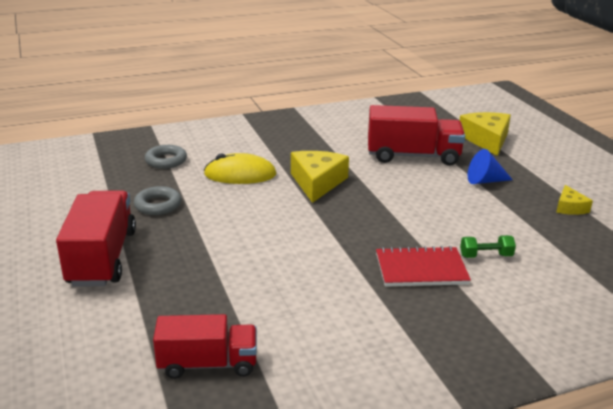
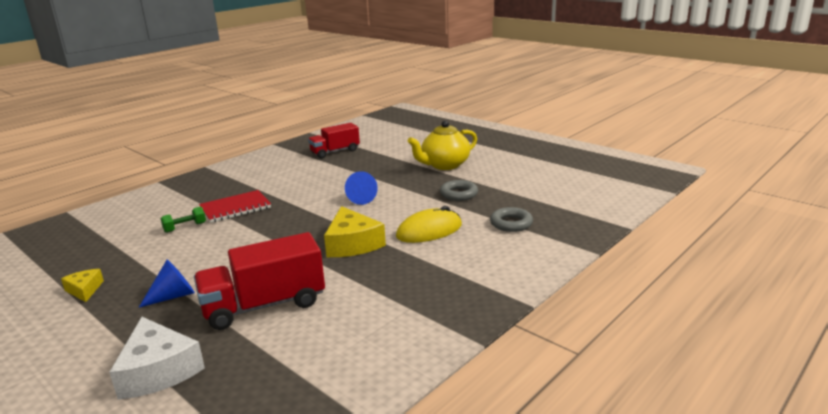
camera: 155 degrees right, 5 degrees down
red truck [56,191,136,287] -> yellow teapot [408,121,477,170]
yellow cheese [459,112,511,156] -> white cheese [109,317,205,400]
none -> blue cone [345,171,378,205]

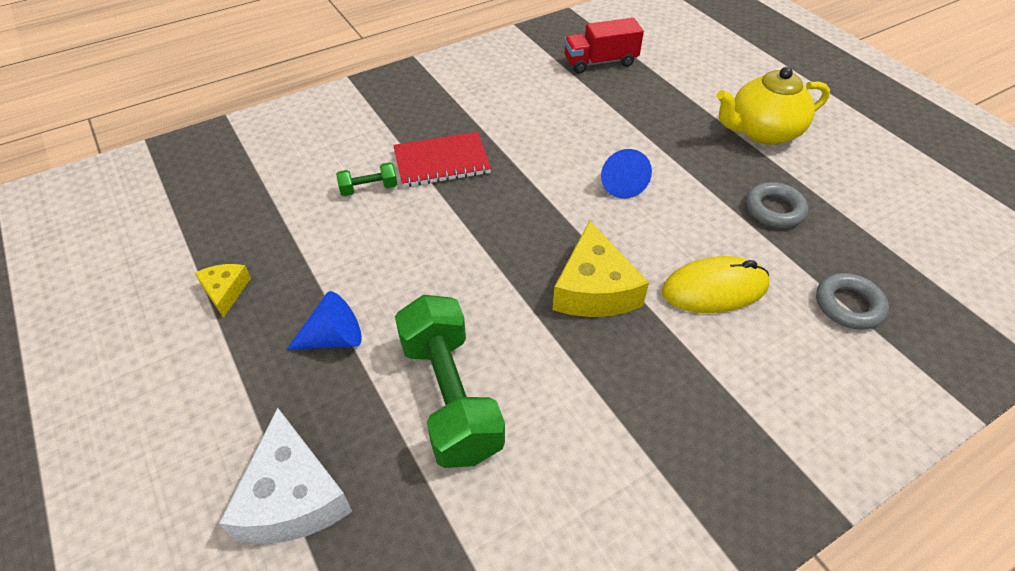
camera: 15 degrees right, 25 degrees up
red truck [194,232,325,330] -> green dumbbell [395,295,505,468]

